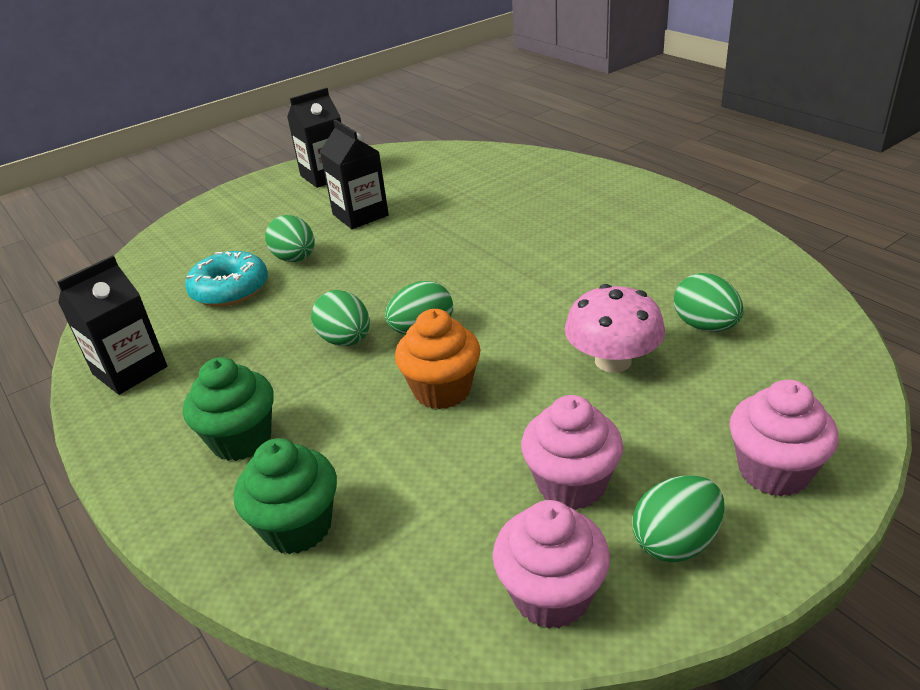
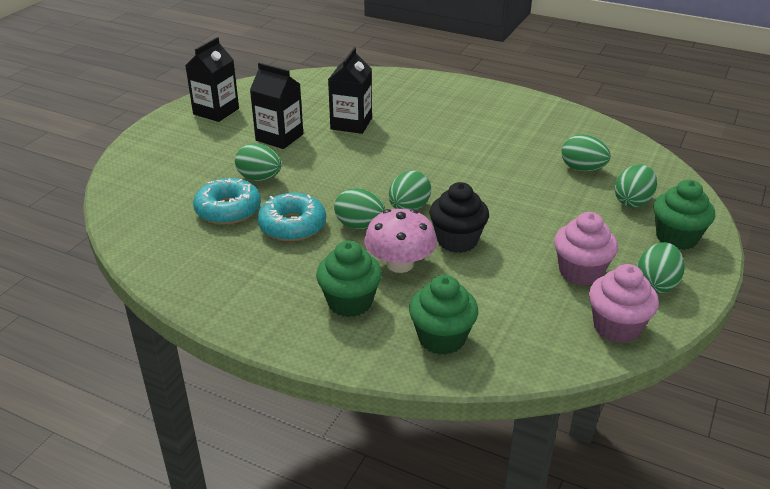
camera: 30 degrees left, 0 degrees up
black carton [57,255,167,395] -> black carton moved to [328,47,372,134]
orange cupcake [395,309,480,409] -> black cupcake [429,182,489,253]
pink mushroom [565,284,665,373] -> pink mushroom moved to [364,209,437,273]
pink cupcake [729,380,839,496] -> green cupcake [654,180,715,250]
none -> turquoise donut [257,193,326,241]
none -> green egg [615,165,657,208]

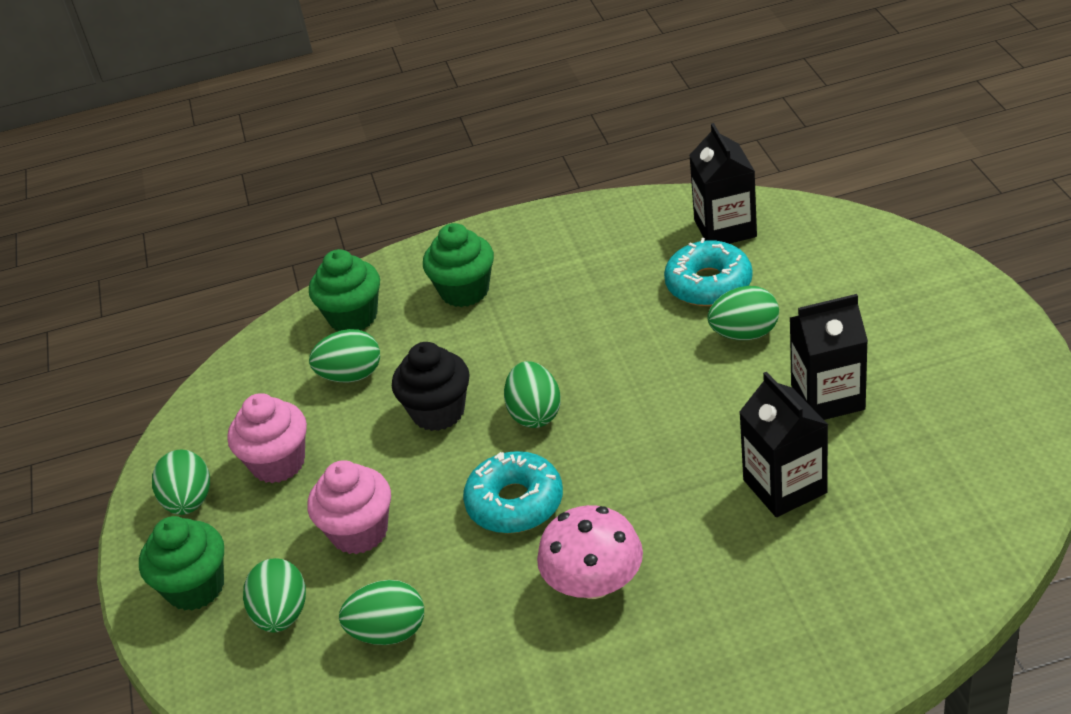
camera: 145 degrees right, 5 degrees up
black carton [185,37,239,122] -> black carton moved to [689,123,757,244]
turquoise donut [257,193,326,241] -> turquoise donut moved to [463,451,563,533]
green egg [334,188,385,229] -> green egg moved to [309,329,380,382]
pink mushroom [364,209,437,273] -> pink mushroom moved to [537,505,643,599]
pink cupcake [589,264,659,343] -> pink cupcake moved to [308,460,391,554]

